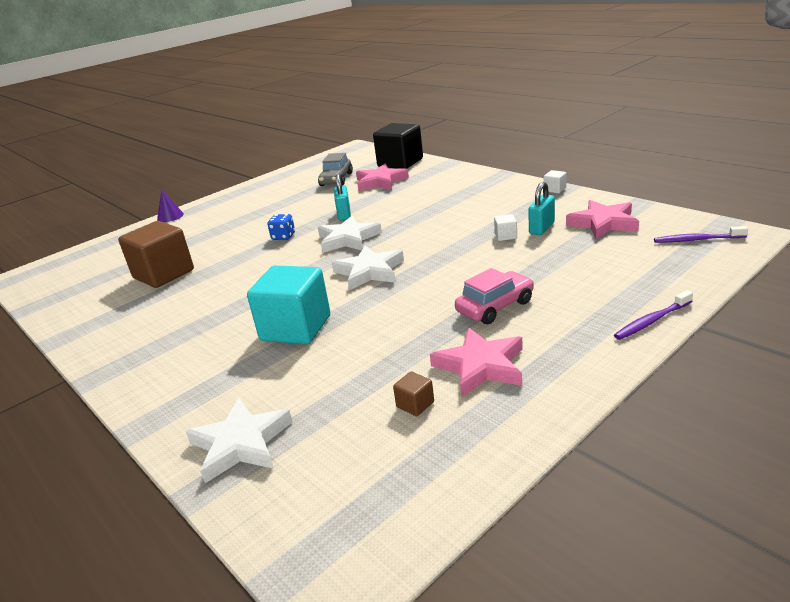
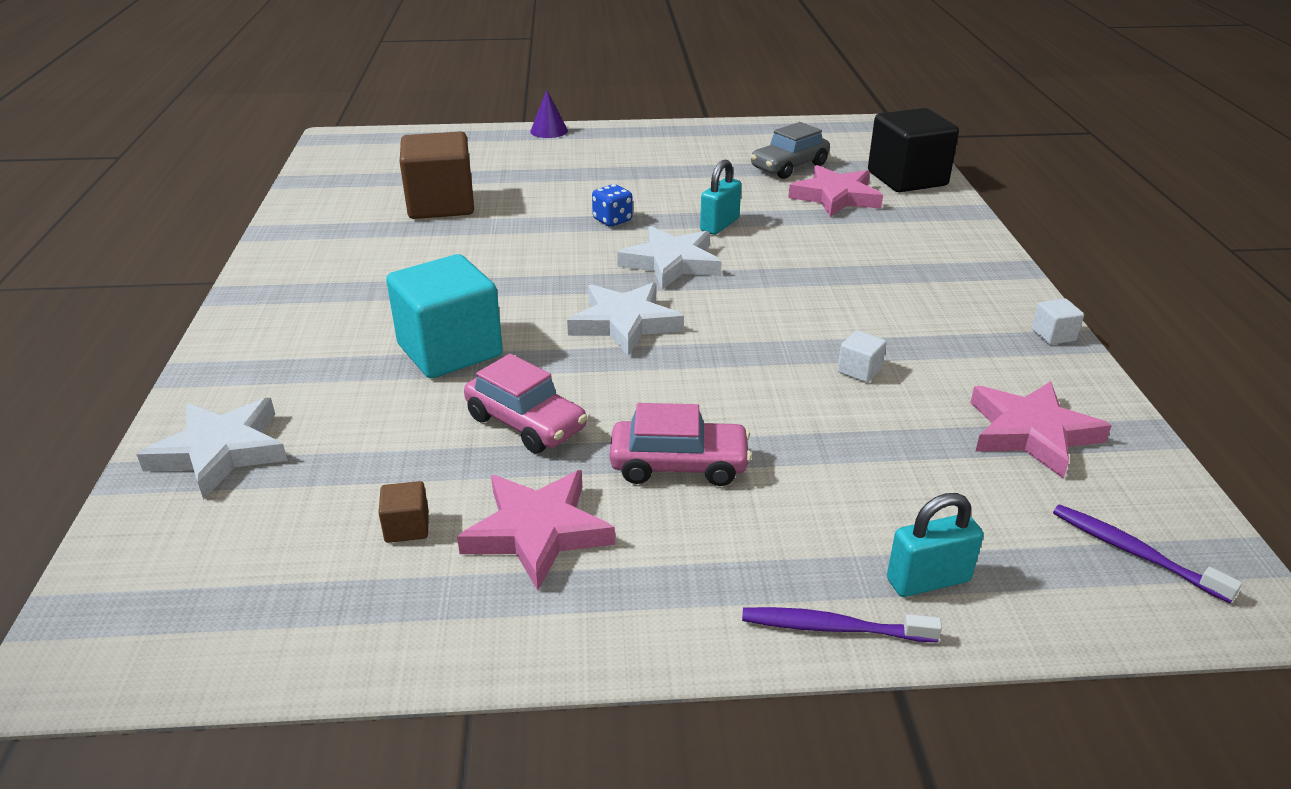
camera: 35 degrees right, 5 degrees up
turquoise padlock [528,182,555,235] -> turquoise padlock moved to [887,493,984,597]
none -> pink car [464,354,587,453]

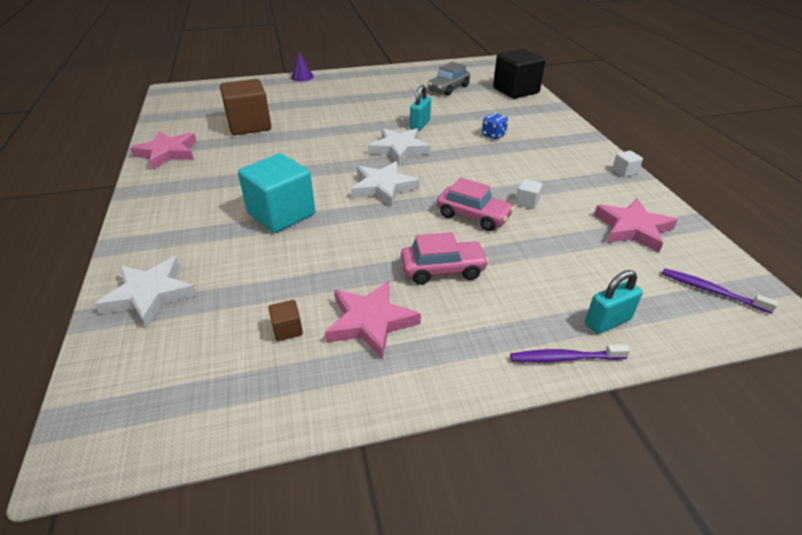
camera: 10 degrees left, 5 degrees up
pink car [464,354,587,453] -> pink car moved to [437,178,514,231]
blue dice [592,184,633,227] -> blue dice moved to [482,113,508,139]
pink star [788,165,883,217] -> pink star moved to [130,131,197,169]

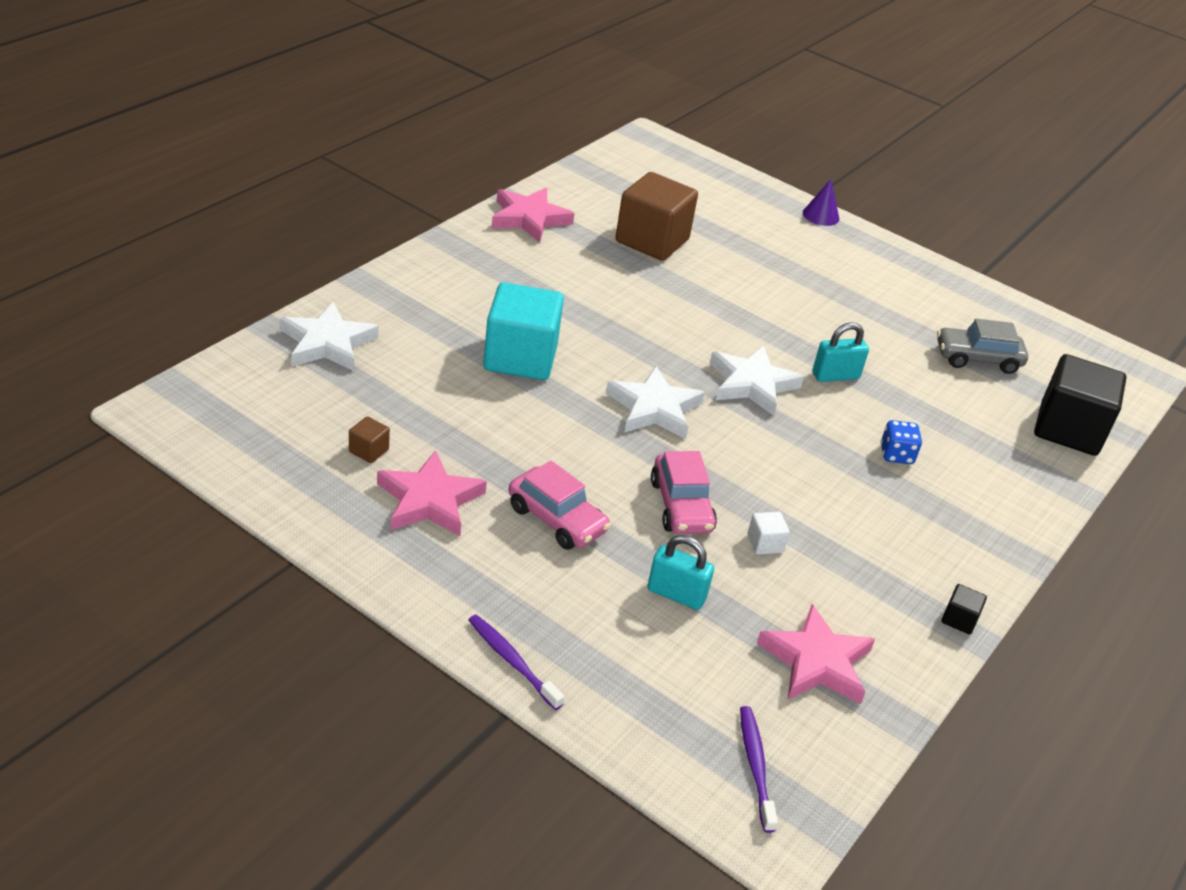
camera: 45 degrees right, 0 degrees up
turquoise padlock [585,270,643,334] -> turquoise padlock moved to [647,535,714,610]
white cube [612,151,643,178] -> black cube [941,584,987,635]

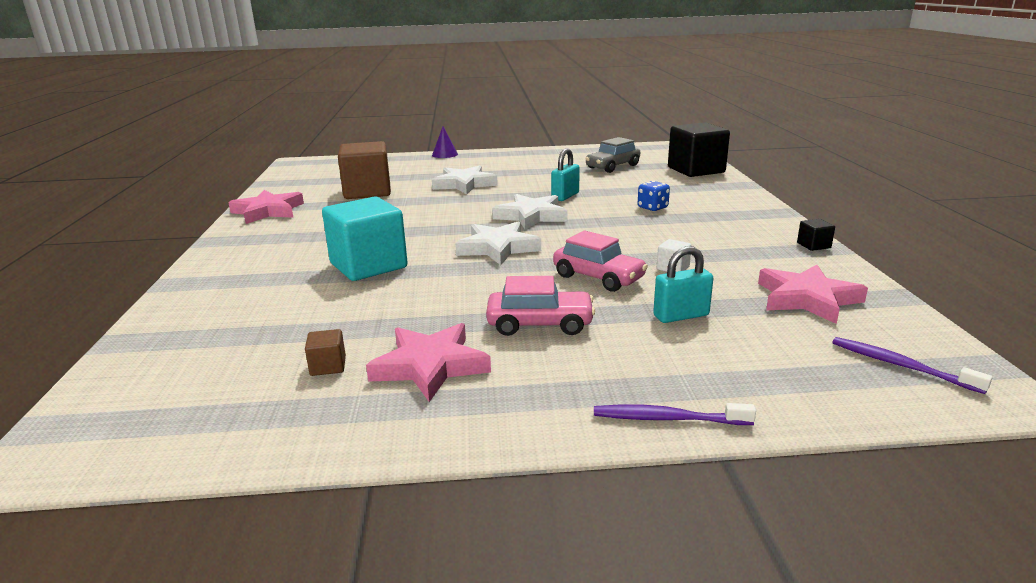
camera: 35 degrees left, 15 degrees down
white star [280,302,379,371] -> white star moved to [432,165,498,194]

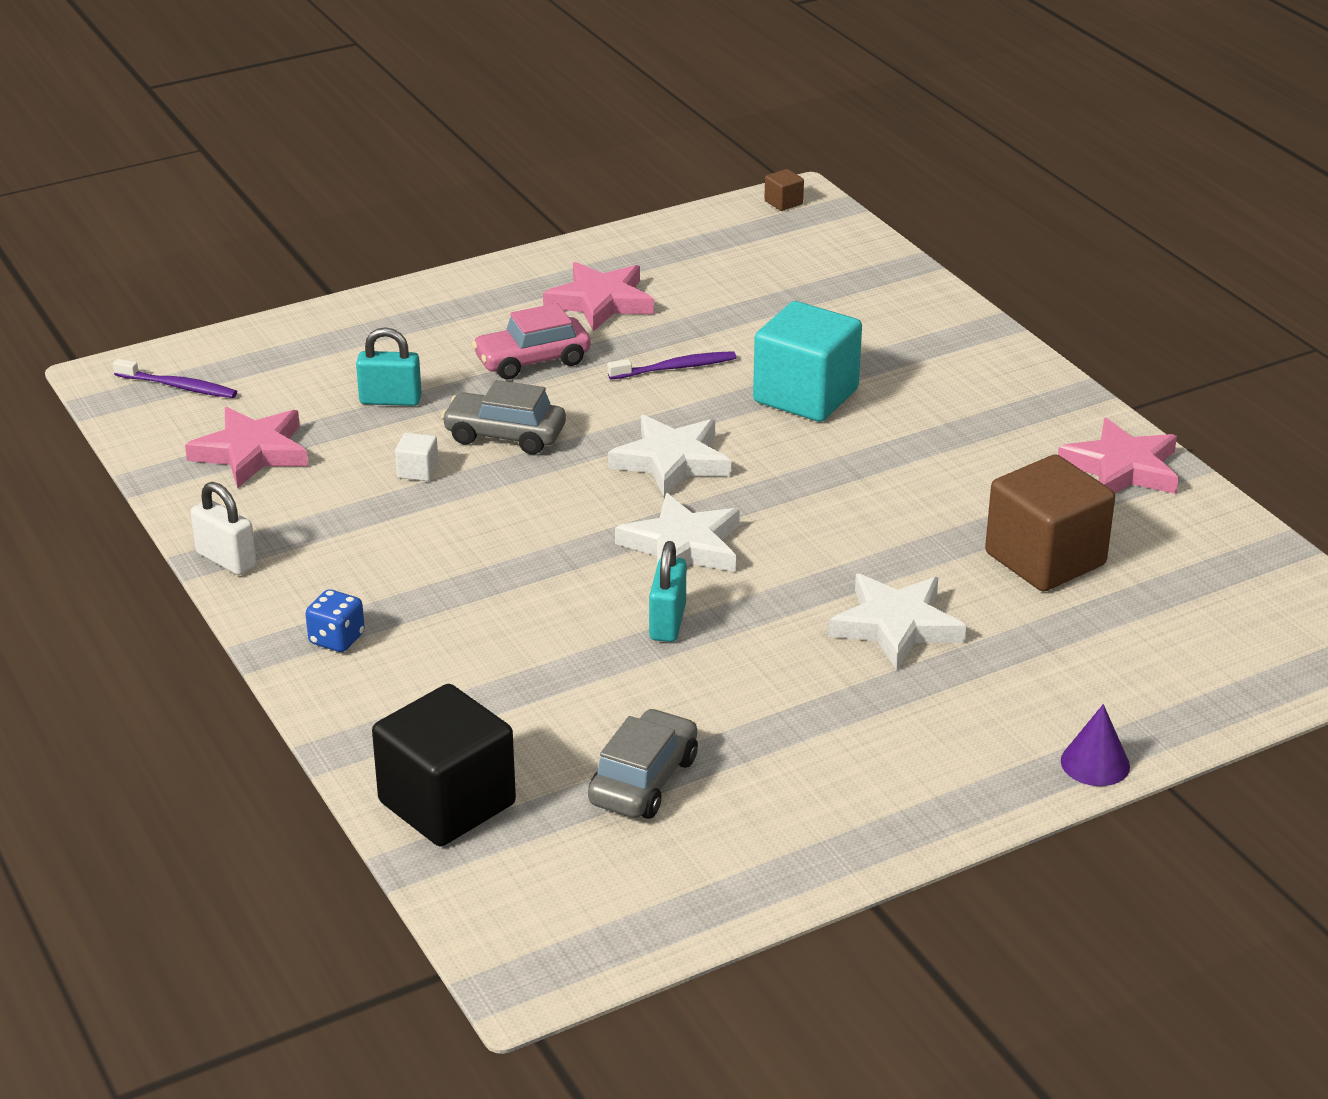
camera: 155 degrees right, 10 degrees up
brown cube [305,329,346,376] -> brown cube moved to [764,169,804,211]
pink car [553,231,648,292] -> grey car [441,380,566,454]
purple toothbrush [594,403,756,425] -> purple toothbrush moved to [607,351,736,380]
blue dice [638,181,670,211] -> blue dice moved to [305,589,365,652]
turquoise padlock [653,246,713,323] -> turquoise padlock turned 45 degrees clockwise [356,327,422,406]
black cube [797,219,835,251] -> white padlock [191,482,257,575]

